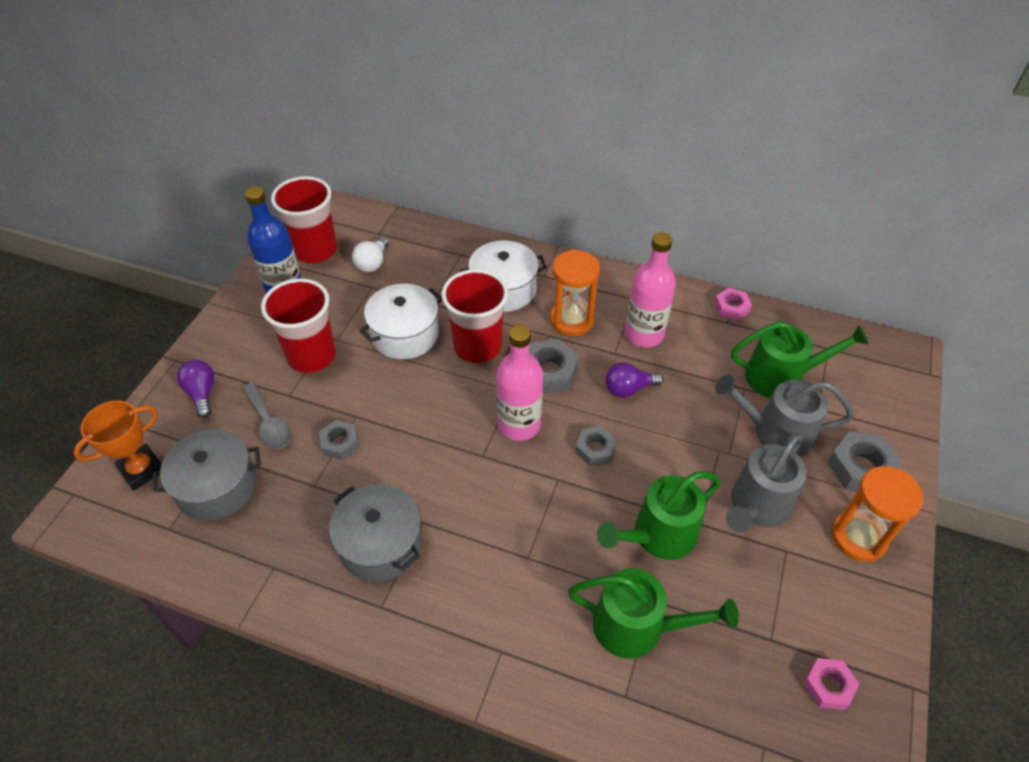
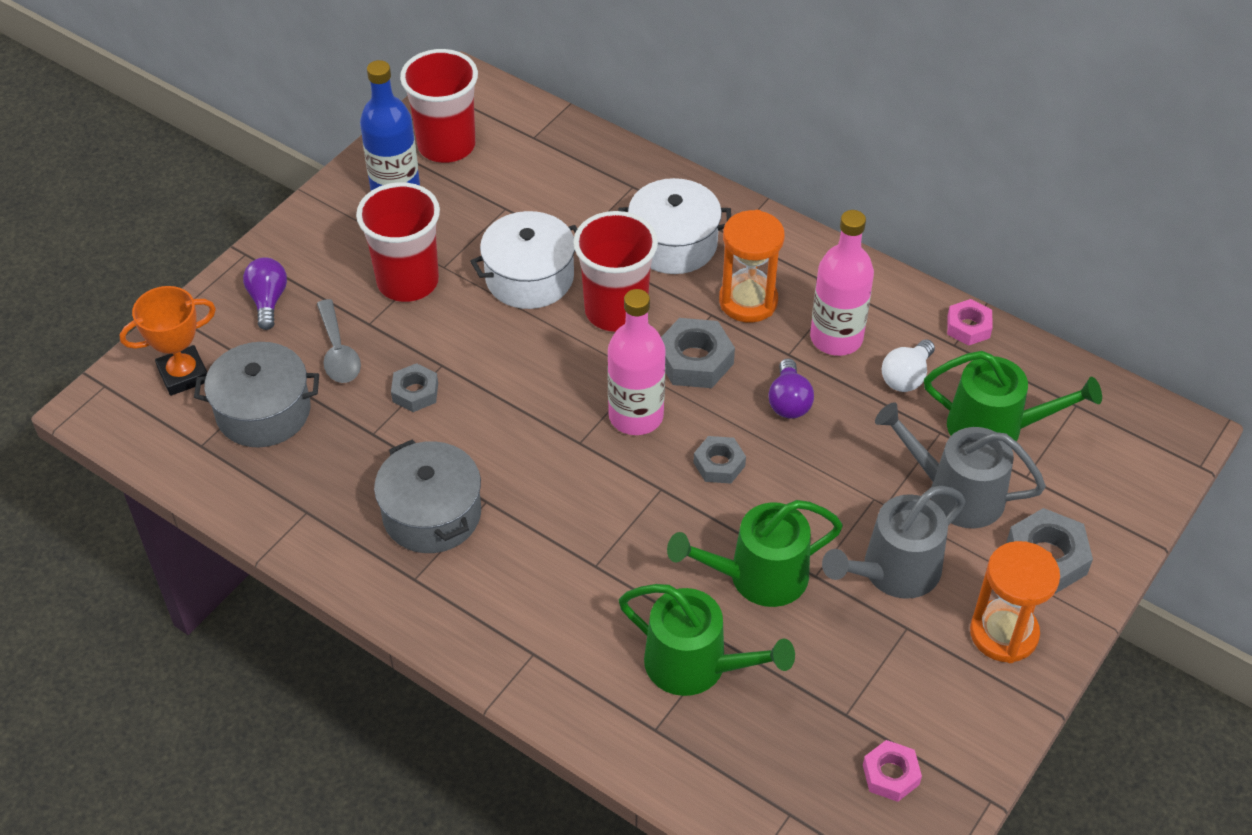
camera: 15 degrees right, 0 degrees up
white light bulb [352,237,389,272] -> white light bulb moved to [882,339,935,392]
purple light bulb [605,363,663,398] -> purple light bulb turned 90 degrees counterclockwise [768,358,814,419]

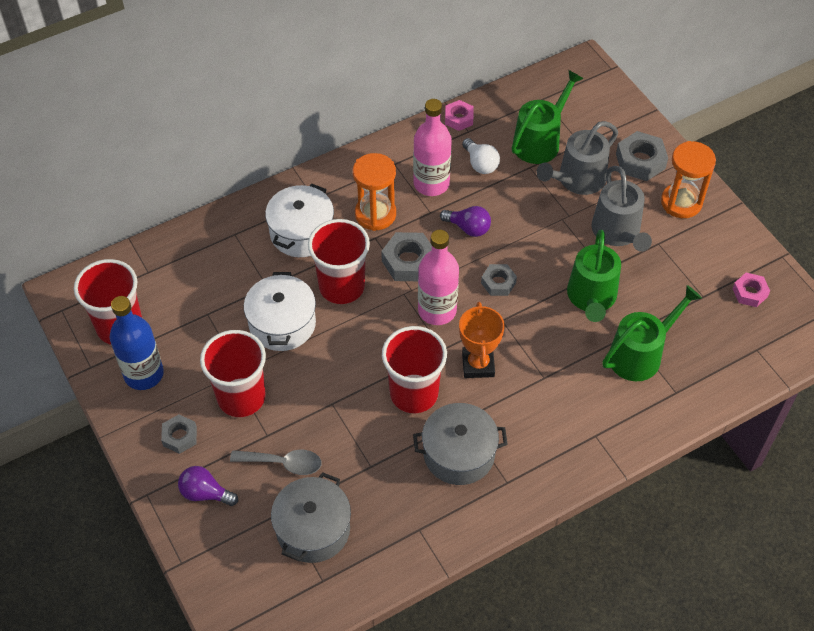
camera: 65 degrees left, 5 degrees up
orange trophy [119,286,216,396] -> orange trophy moved to [459,302,505,378]
grey nut [391,363,438,412] -> grey nut moved to [161,415,197,454]
none -> red cup [382,326,447,413]

